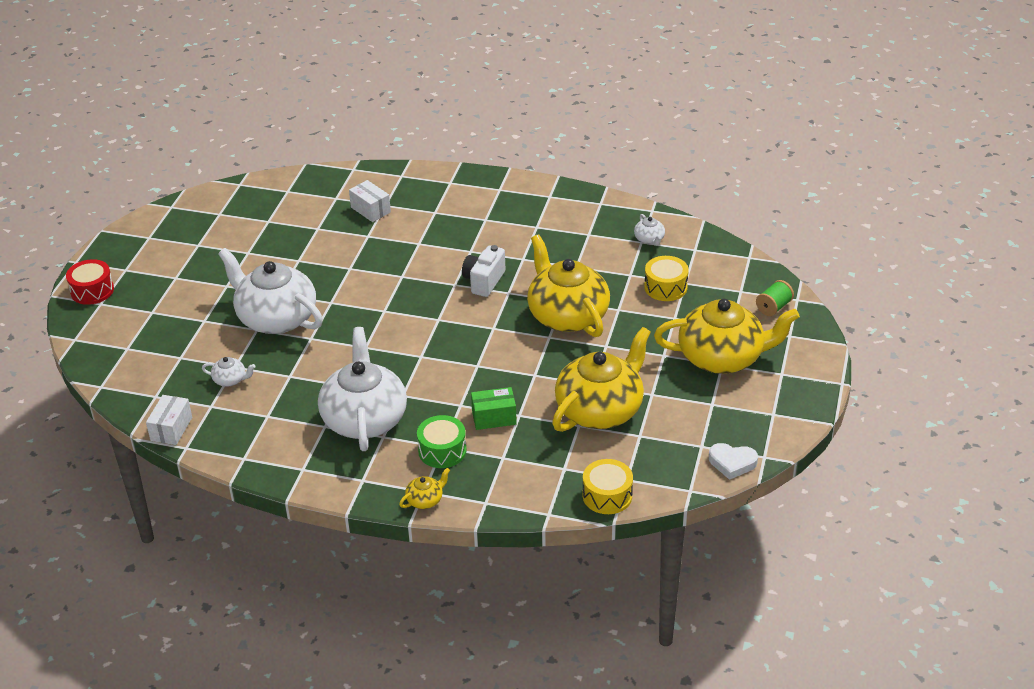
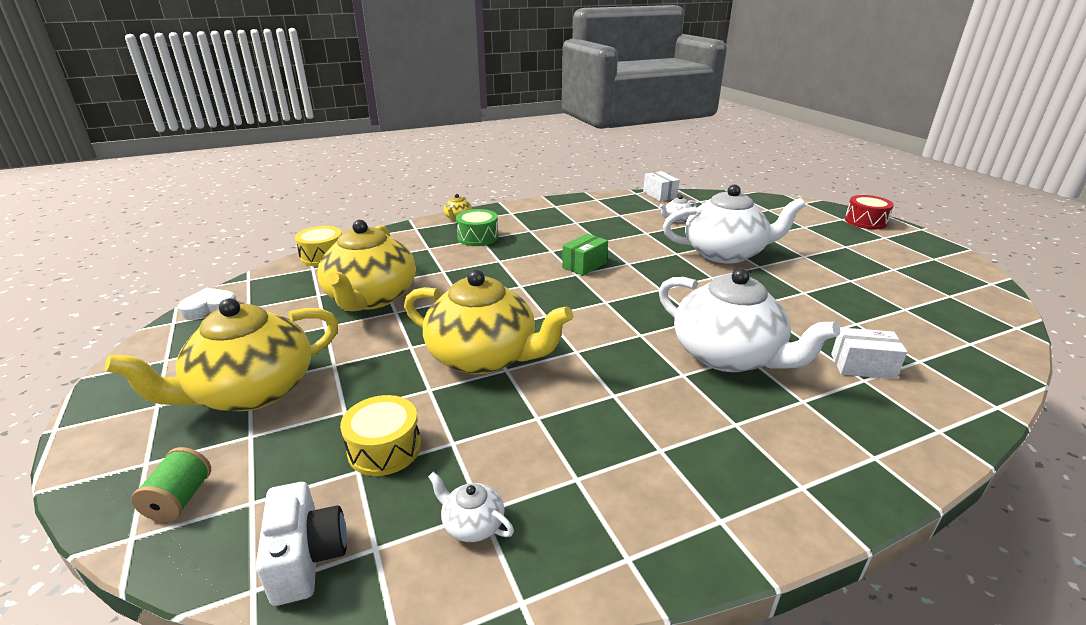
camera: 140 degrees right, 10 degrees down
white teapot [318,327,407,451] -> white teapot moved to [659,268,840,372]
white camera [462,245,505,297] -> white camera moved to [256,482,347,606]
green box [471,387,517,430] -> green box moved to [562,233,608,276]

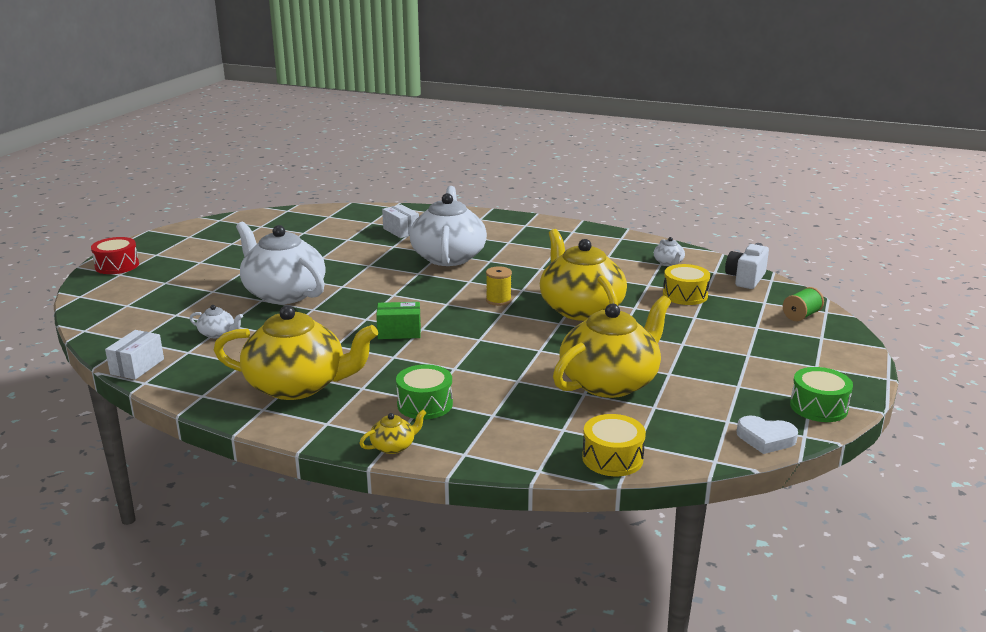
camera: 135 degrees left, 5 degrees down
yellow teapot [105,298,338,411] -> yellow teapot moved to [214,305,378,400]
none -> yellow spool [486,266,512,306]
none -> green drum [790,367,853,422]

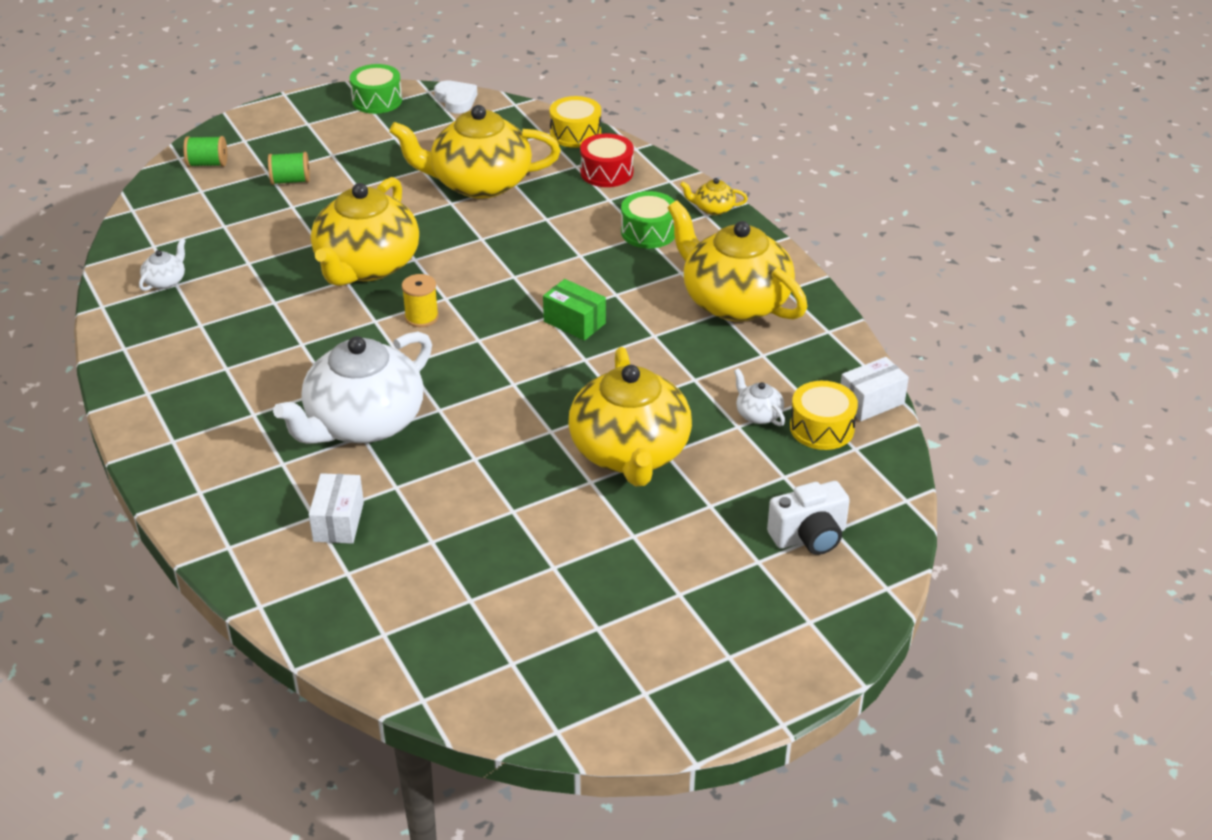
camera: 140 degrees left, 15 degrees up
red drum [91,237,139,274] -> red drum moved to [580,133,634,187]
white teapot [236,222,326,304] -> yellow teapot [568,347,692,486]
yellow drum [663,264,710,305] -> yellow drum moved to [790,381,858,450]
white camera [725,243,769,289] -> white camera moved to [767,481,850,555]
none -> green spool [268,152,310,185]

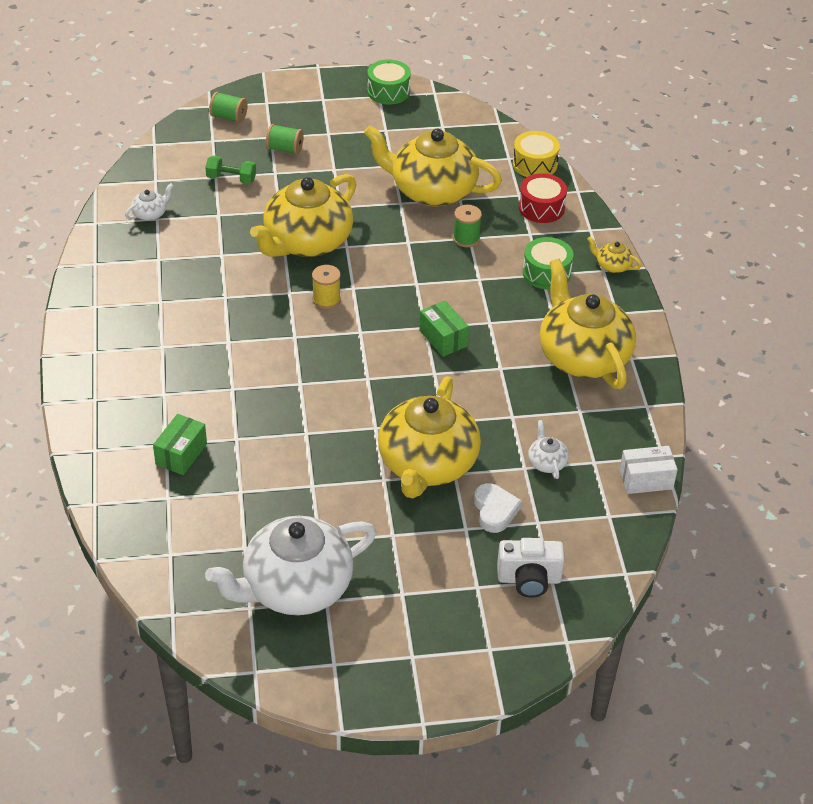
camera: 20 degrees right, 5 degrees up
white teapot [273,332,432,444] -> white teapot moved to [205,516,376,615]
white box [309,473,364,544] -> green box [153,414,207,475]
white heart [434,80,477,113] -> white heart moved to [474,483,522,533]
yellow drum [790,381,858,450] -> none
none -> green dumbbell [205,156,256,184]
none -> green spool [453,205,482,247]

